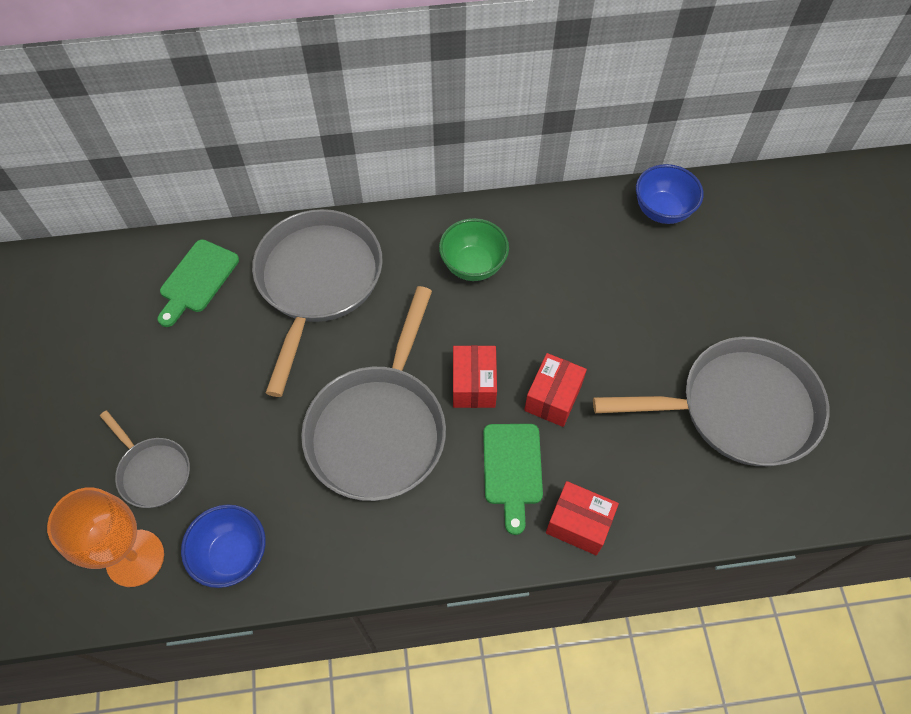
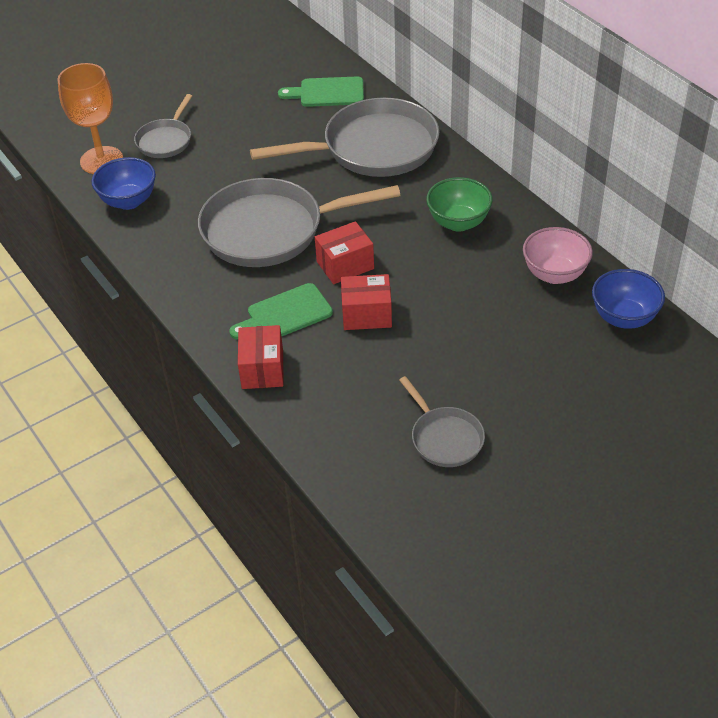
camera: 65 degrees right, 15 degrees down
grey pan [593,337,829,466] -> grey pan [399,376,485,467], size x0.51
none -> pink bowl [523,227,593,284]

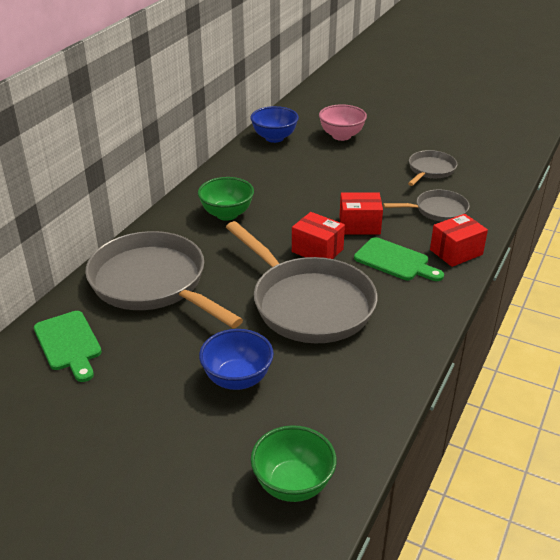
camera: 120 degrees left, 10 degrees down
orange goblet [57,63,123,174] -> green bowl [251,425,337,502]
blue bowl [92,157,156,210] -> blue bowl moved to [199,329,274,390]
grey pan [134,94,192,158] -> grey pan moved to [383,190,470,222]
red box [341,274,392,330] -> red box turned 60 degrees counterclockwise [339,192,383,235]
pink bowl [523,227,593,284] -> pink bowl moved to [319,104,367,141]

